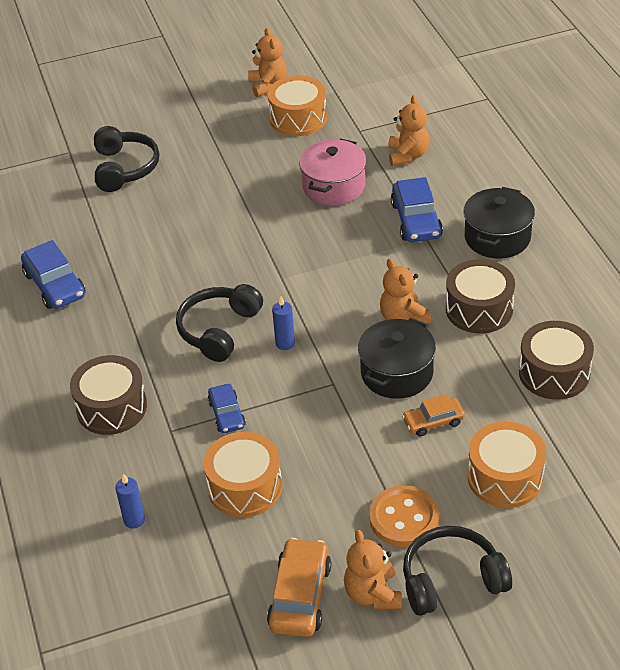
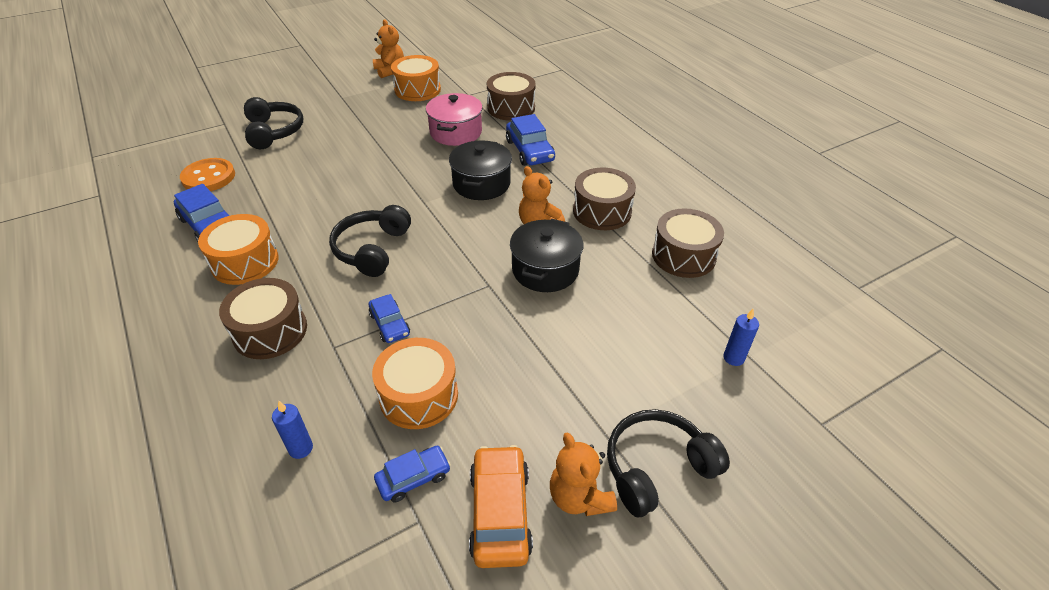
camera: 15 degrees left, 0 degrees up
blue candle [272,296,295,350] -> blue candle moved to [723,309,759,366]
orange button [369,485,439,547] -> orange button moved to [180,158,235,191]
orange teddy bear [388,95,430,166] -> brown drum [487,72,536,121]
orange car [402,394,465,436] -> none
black pot [464,187,535,259] -> black pot moved to [449,140,512,200]
orange drum [468,422,546,508] -> orange drum moved to [198,214,279,285]
none -> blue car [374,446,451,503]

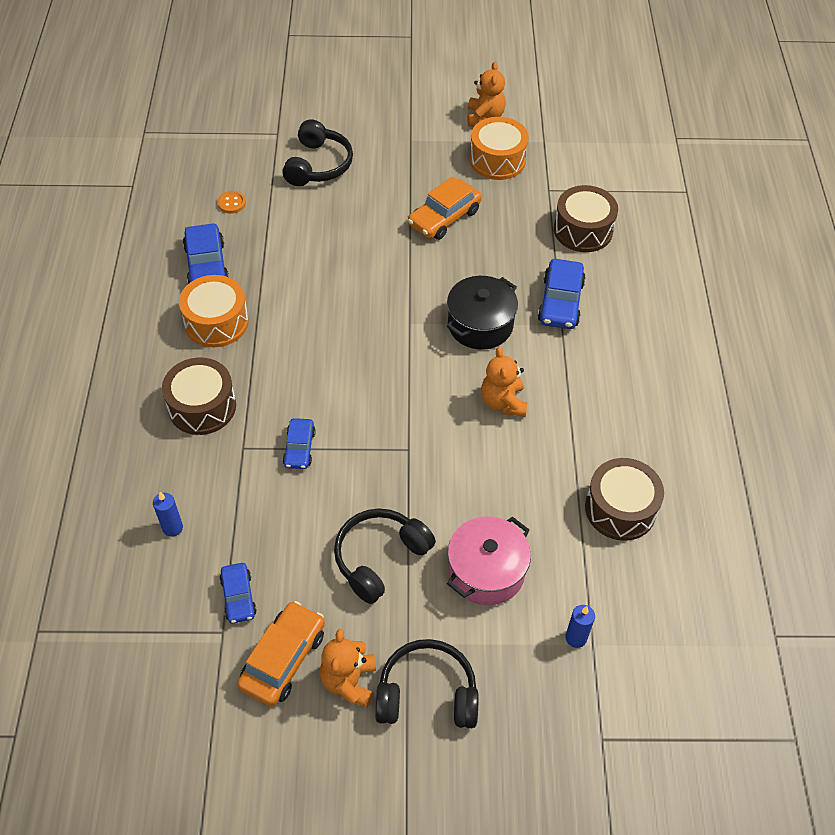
camera: 30 degrees right, 10 degrees up
orange button [180,158,235,191] -> orange button [217,191,246,214], size x0.53
black headphones [329,205,411,277] -> black headphones moved to [334,508,436,604]
orange drum [372,338,458,429] -> none
blue car [374,446,451,503] -> blue car turned 75 degrees clockwise [220,563,257,623]
pink pot [426,93,483,146] -> pink pot moved to [447,516,531,605]
black pot [510,219,583,292] -> none
brown drum [573,168,636,230] -> none
none -> orange car [408,176,482,240]

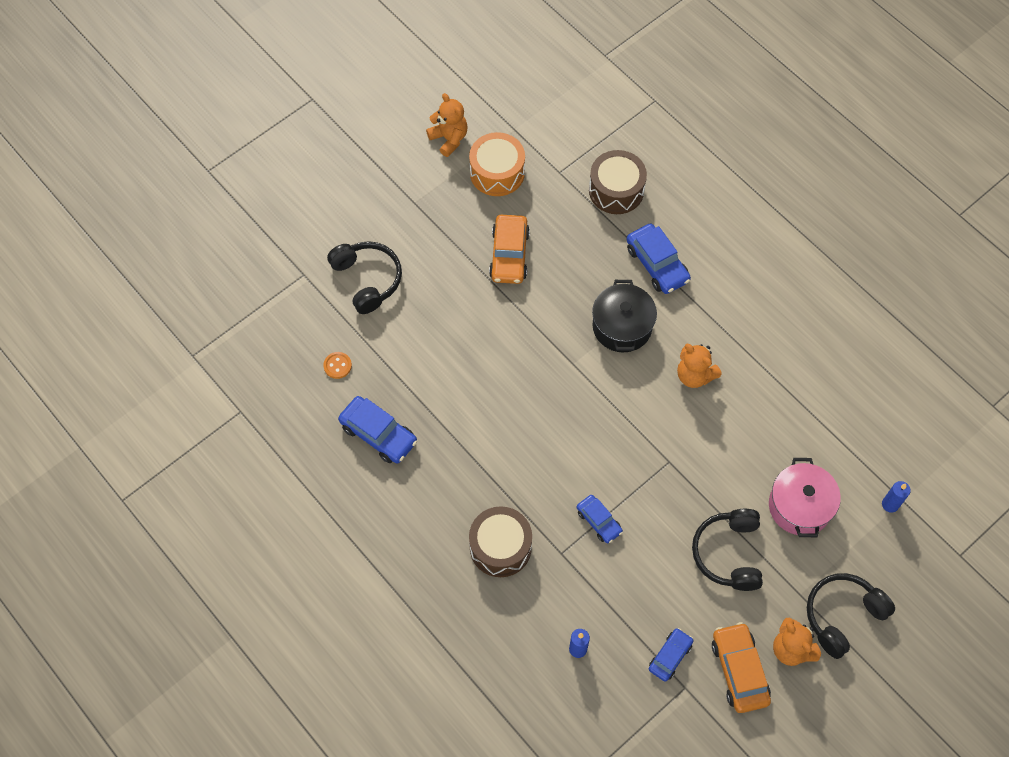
camera: 40 degrees left, 10 degrees up
orange drum [179,275,249,347] -> none
blue car [220,563,257,623] -> blue car turned 90 degrees counterclockwise [649,628,693,682]
brown drum [585,458,664,541] -> none

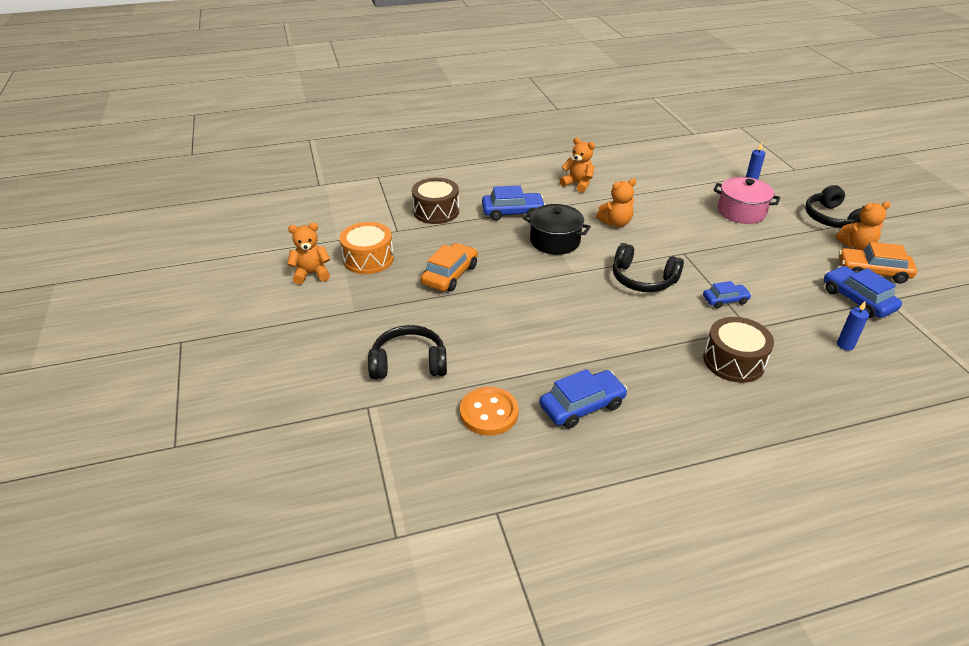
camera: 65 degrees left, 25 degrees down
orange button [323,352,352,379] -> orange button [460,387,519,436], size x1.89
orange car [489,215,530,284] -> orange car turned 90 degrees counterclockwise [421,243,478,292]
blue car [649,628,693,682] -> blue car [824,266,902,318], size x1.61
black headphones [692,509,763,591] -> black headphones moved to [613,243,684,292]
none -> orange teddy bear [559,137,595,193]

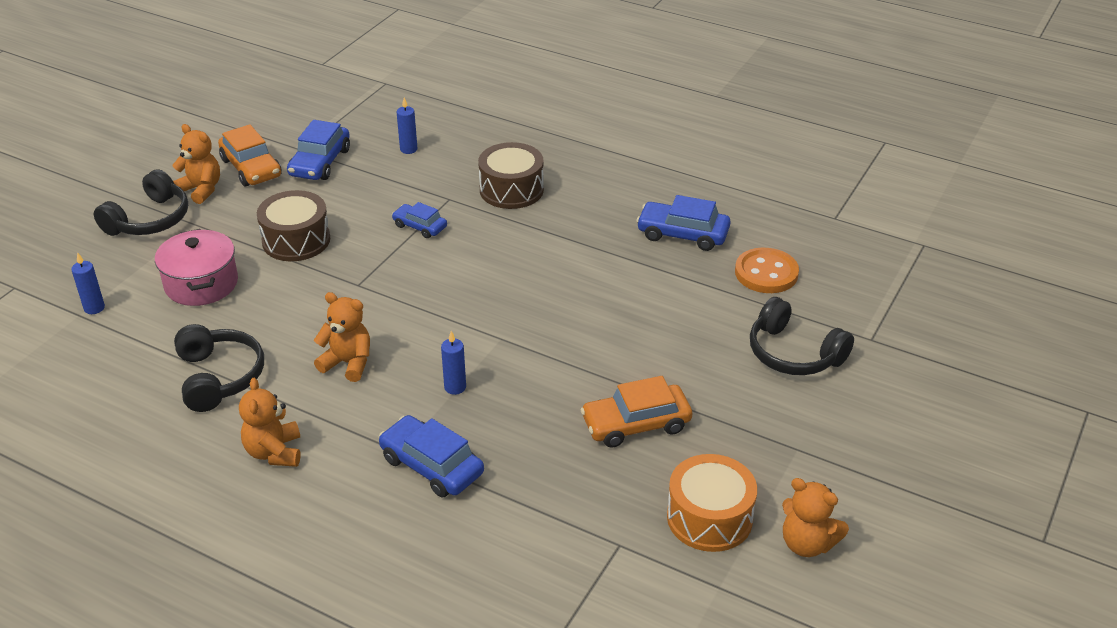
camera: 135 degrees left, 0 degrees up
brown drum [412,178,459,224] -> brown drum moved to [257,190,330,261]
black pot [523,204,591,255] -> blue candle [441,331,466,395]
black headphones [613,243,684,292] -> black headphones moved to [174,324,264,412]

